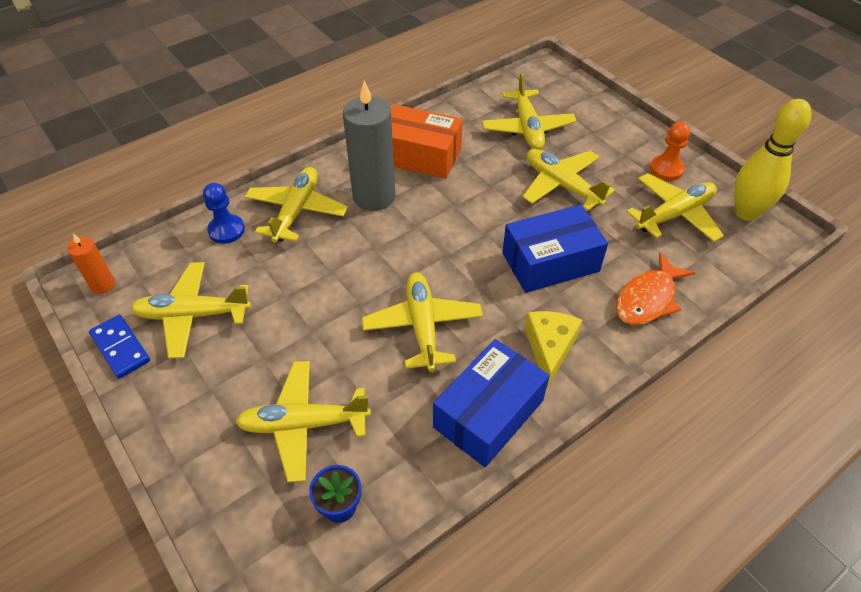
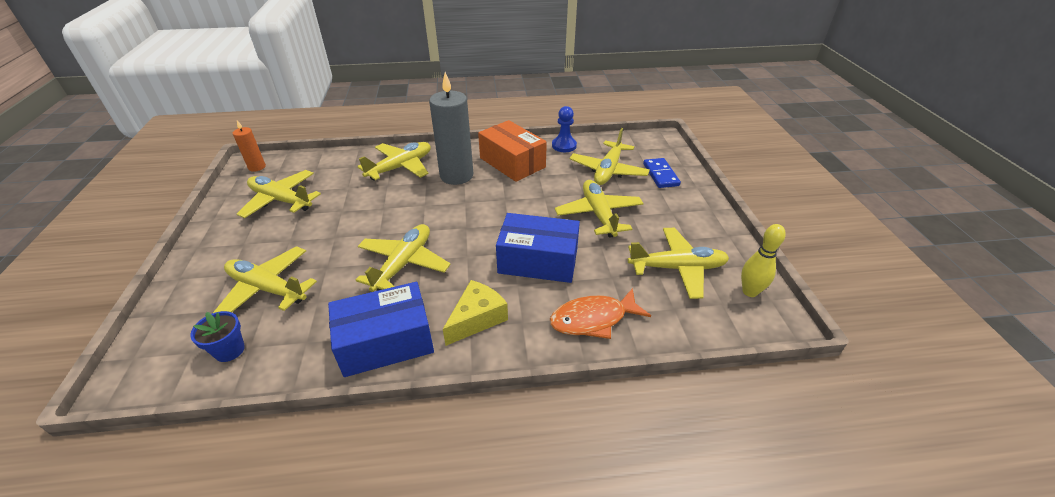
camera: 30 degrees right, 10 degrees down
blue domino [89,315,150,379] -> blue domino moved to [643,158,681,188]
blue pawn [203,183,245,244] -> blue pawn moved to [552,106,577,152]
orange pawn [650,122,690,181] -> none
yellow bowling pin [734,99,812,221] -> yellow bowling pin [741,224,786,297], size x0.63

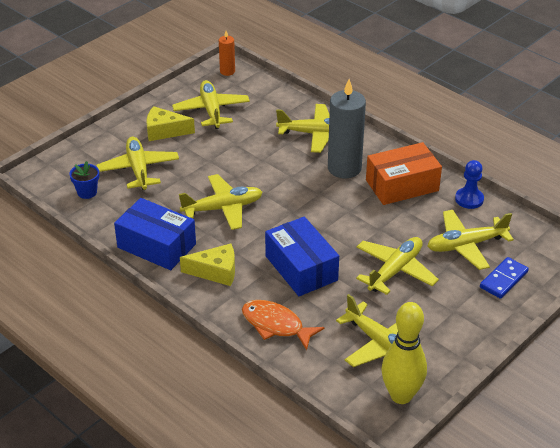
camera: 50 degrees right, 0 degrees up
orange box [478,120,547,182] -> orange box turned 60 degrees clockwise [366,142,442,205]
yellow bowling pin [741,224,786,297] -> yellow bowling pin [381,302,427,404], size x1.58
none -> yellow cheese [146,106,195,141]

